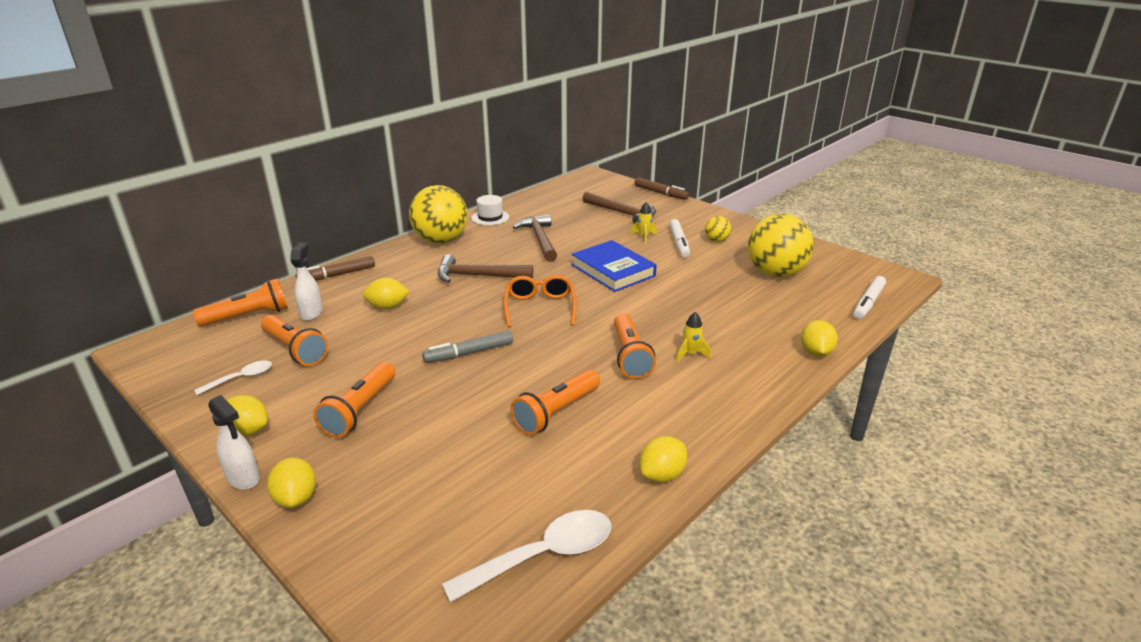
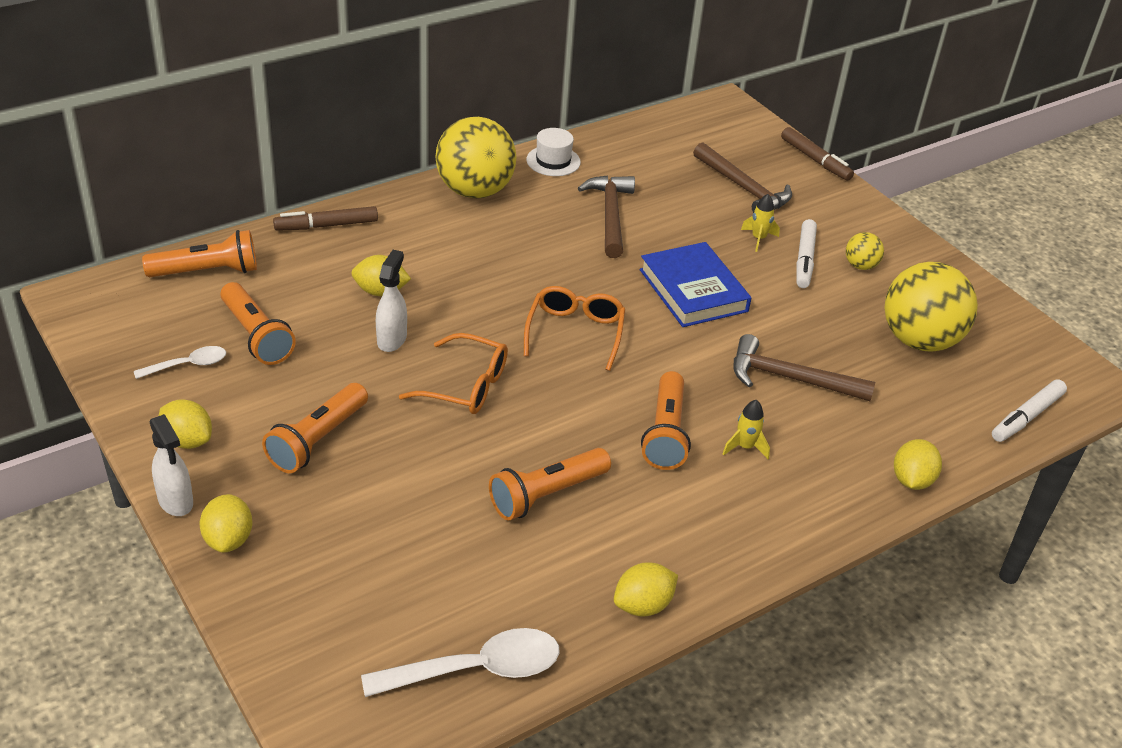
camera: 10 degrees right, 10 degrees up
white spray bottle [290,243,323,321] -> white spray bottle moved to [376,250,407,352]
grey marker [422,331,513,363] -> orange glasses [399,333,508,414]
brown hammer [438,254,533,283] -> brown hammer moved to [733,334,875,401]

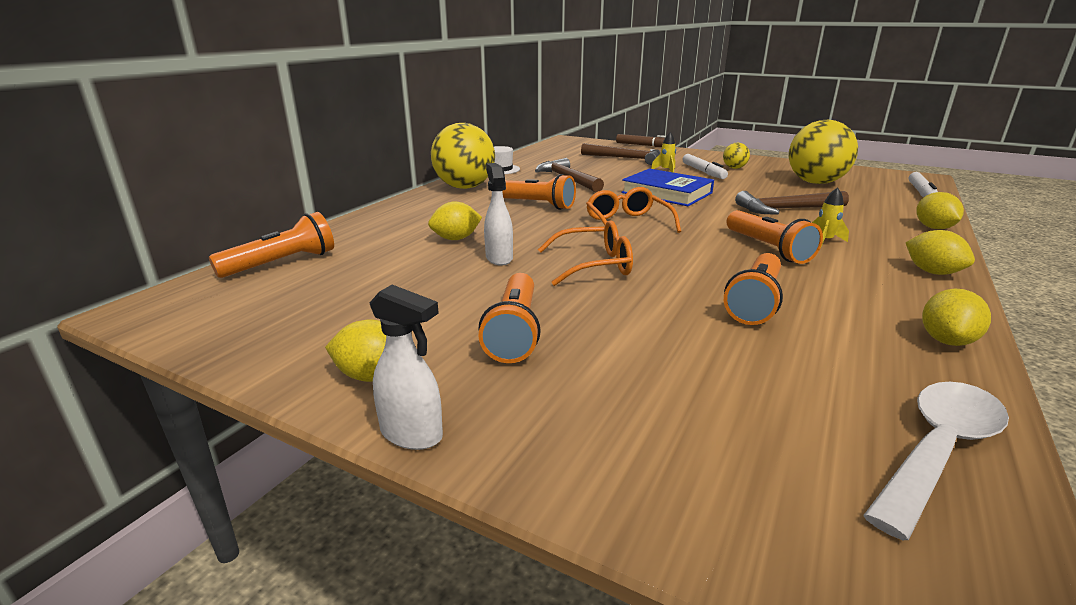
camera: 25 degrees left, 15 degrees down
white spoon [134,346,226,379] -> none
yellow lemon [199,494,252,553] -> yellow lemon moved to [905,230,975,275]
orange flashlight [220,282,296,365] -> orange flashlight moved to [503,174,576,210]
brown marker [273,206,378,231] -> none

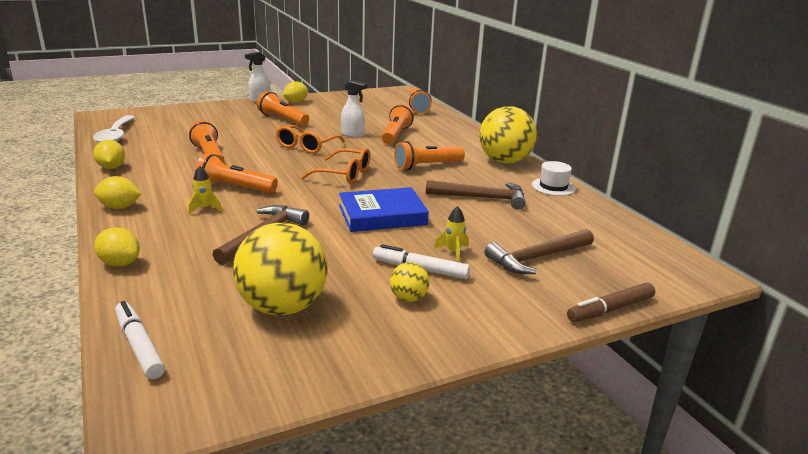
camera: 125 degrees right, 0 degrees up
yellow lemon [428,201,482,240] -> orange flashlight [382,104,414,144]

